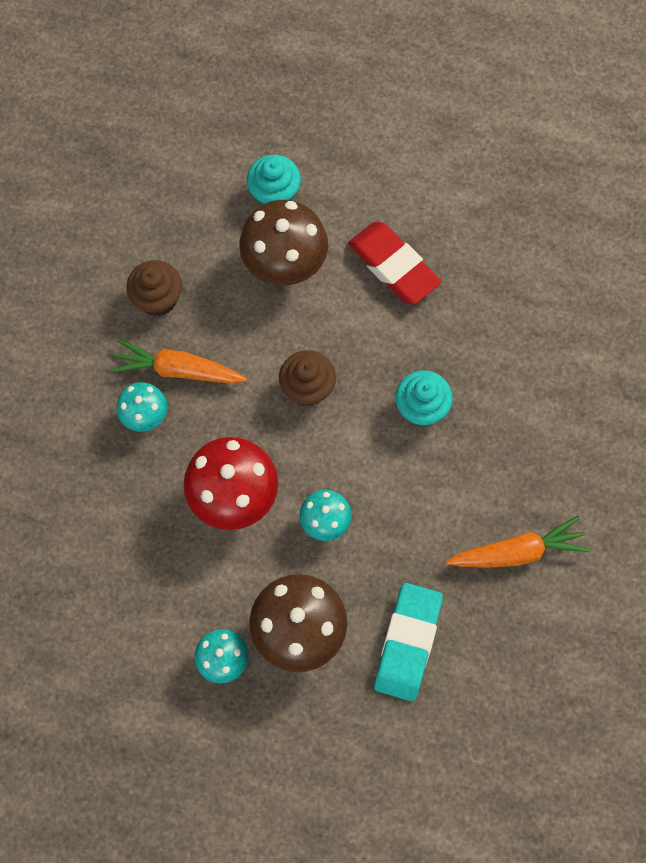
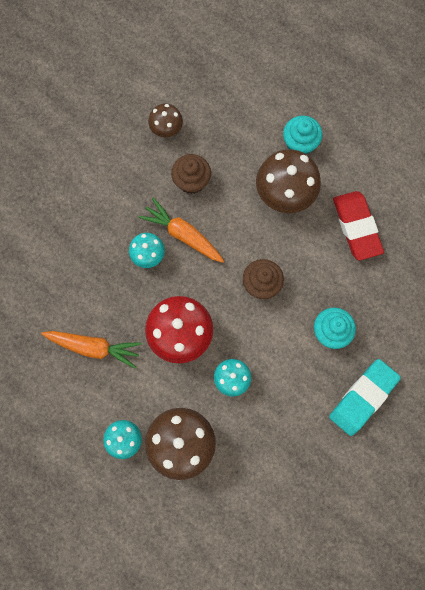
camera: 25 degrees right, 5 degrees up
turquoise eraser [374,583,443,701] -> turquoise eraser moved to [329,359,401,436]
orange carrot [446,516,590,568] -> orange carrot moved to [41,331,142,368]
none -> brown mushroom [148,104,183,137]

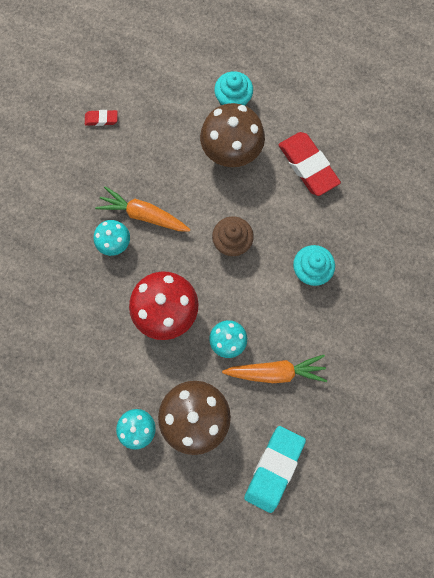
camera: 15 degrees left, 0 degrees up
orange carrot [41,331,142,368] -> orange carrot moved to [222,355,327,383]
brown mushroom [148,104,183,137] -> red eraser [85,110,118,126]
brown cupcake [171,154,211,194] -> none
turquoise eraser [329,359,401,436] -> turquoise eraser moved to [244,426,306,513]

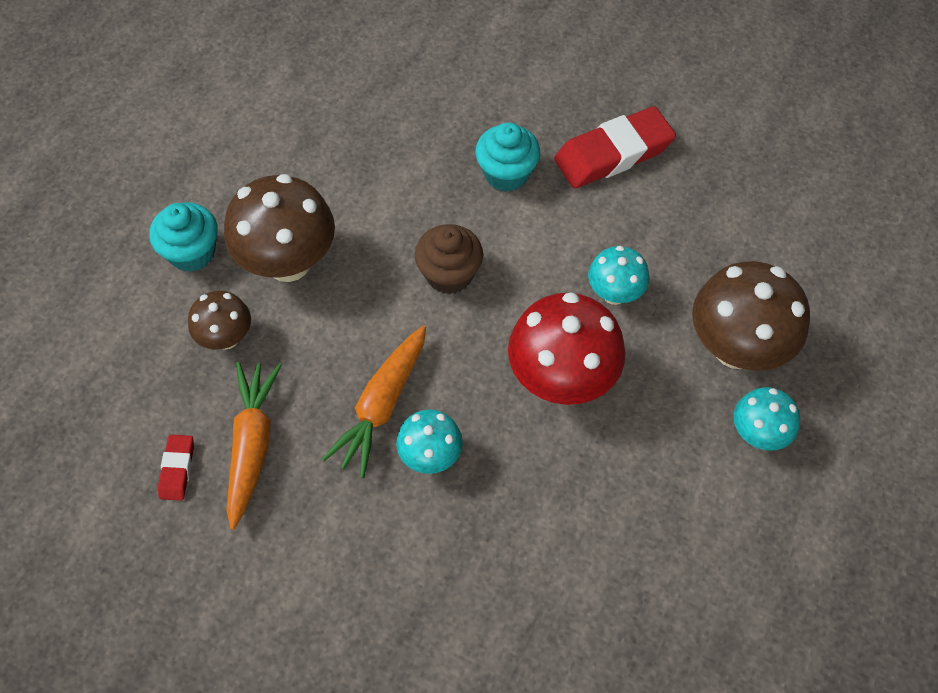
camera: 85 degrees left, 15 degrees down
orange carrot [222,355,327,383] -> orange carrot moved to [226,362,282,530]
turquoise eraser [244,426,306,513] -> none
red eraser [278,132,341,196] -> red eraser moved to [554,106,676,189]
none -> brown mushroom [188,291,251,350]

